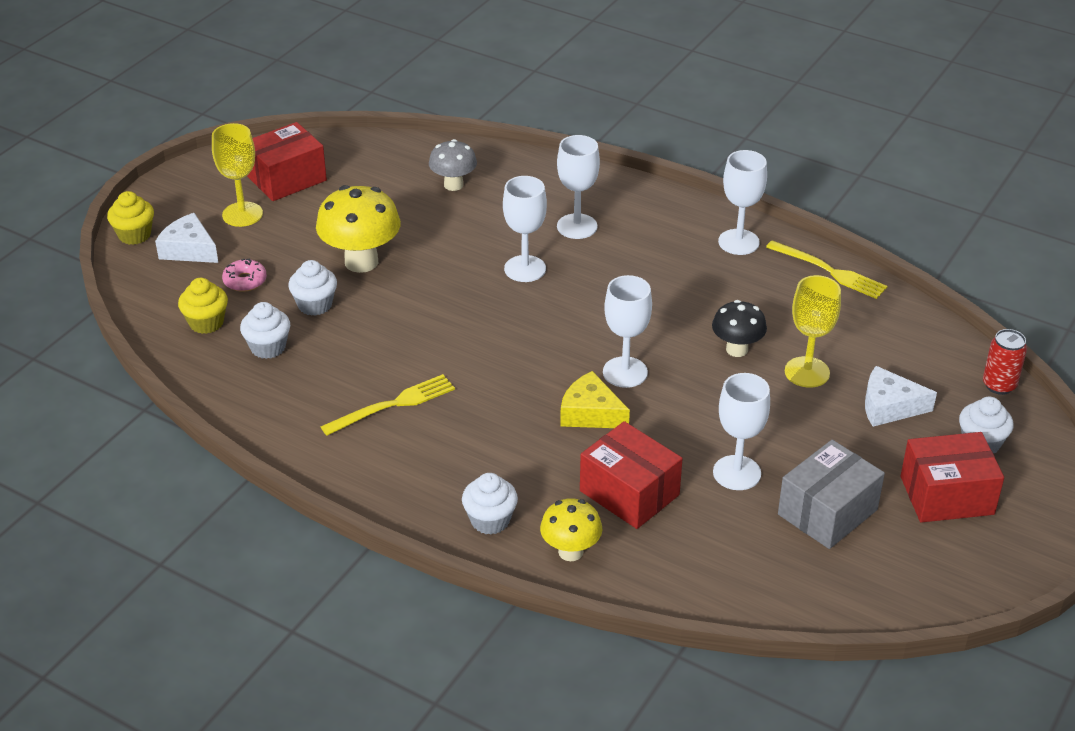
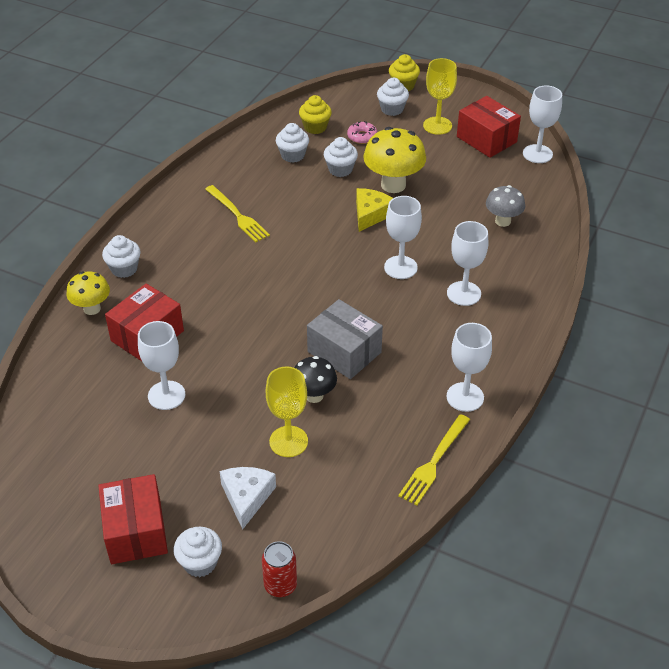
camera: 85 degrees right, 5 degrees up
white cheese [155,213,218,263] -> white cupcake [377,78,409,116]
yellow cheese [560,371,630,428] -> yellow cheese moved to [356,188,393,232]
white goblet [603,275,652,388] -> white goblet moved to [523,86,562,163]
grey box [778,440,885,549] -> grey box moved to [307,299,383,379]

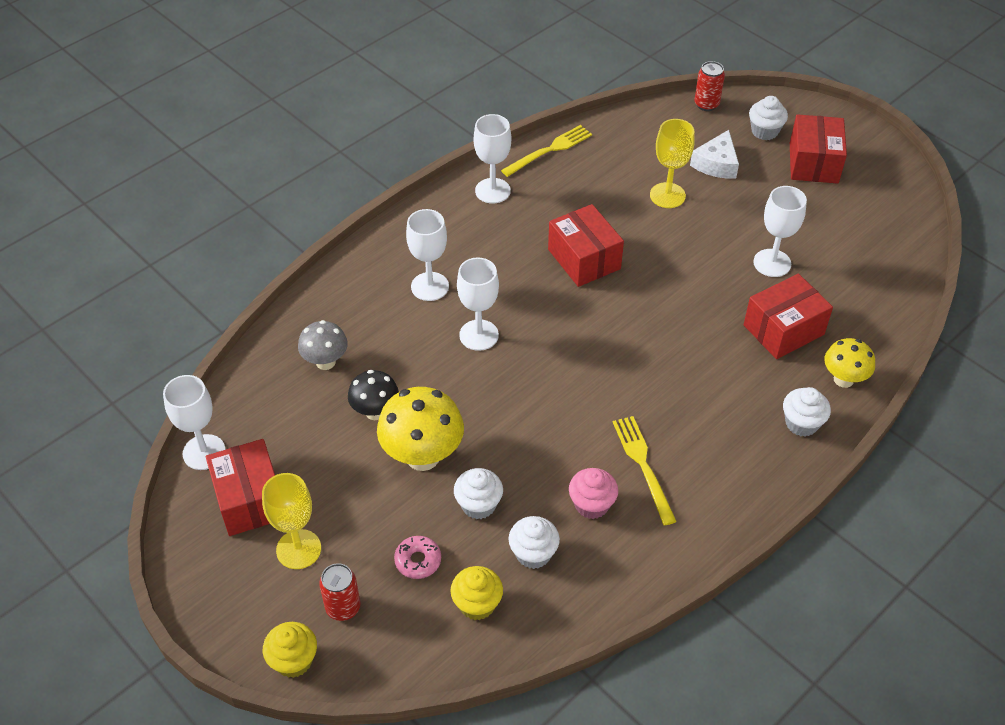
camera: 160 degrees left, 5 degrees up
black mushroom [294,356,337,403] -> black mushroom moved to [348,370,399,420]
grey box [307,299,383,379] -> red box [548,204,624,287]
yellow cheese [356,188,393,232] -> none
white cupcake [377,78,409,116] -> red can [319,563,361,621]
none -> pink cupcake [569,468,618,519]

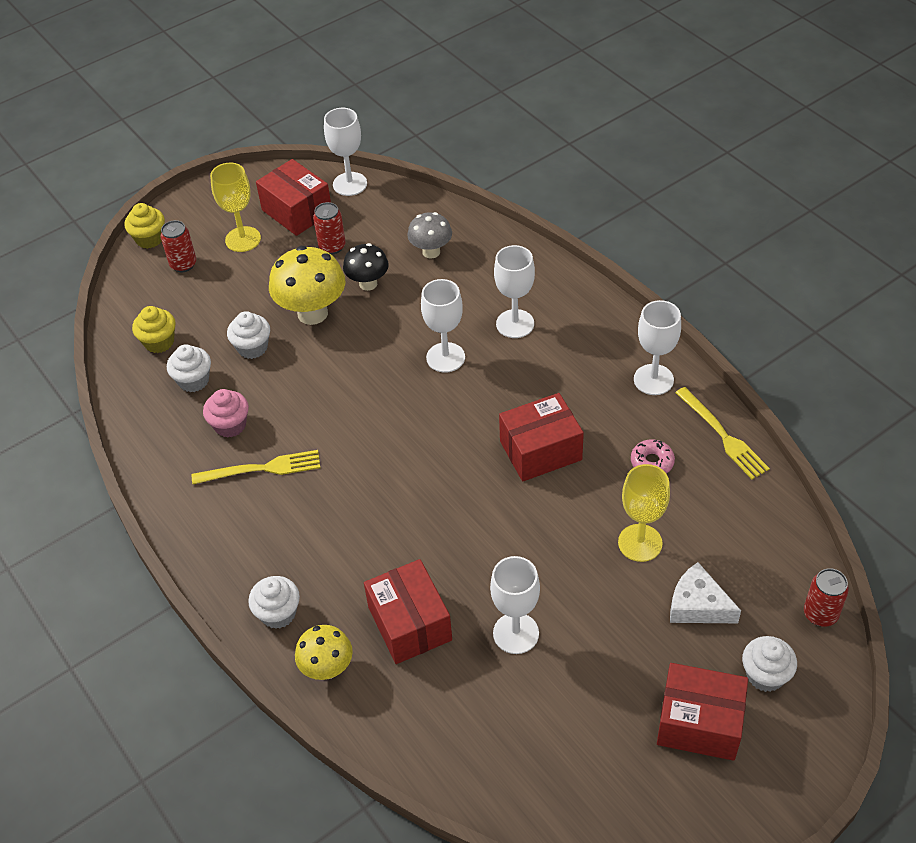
camera: 100 degrees right, 0 degrees up
red box [206,439,275,536] -> red box turned 60 degrees clockwise [256,159,331,236]
pink donut [394,536,441,579] -> pink donut moved to [631,439,675,474]
none -> red can [313,202,346,254]

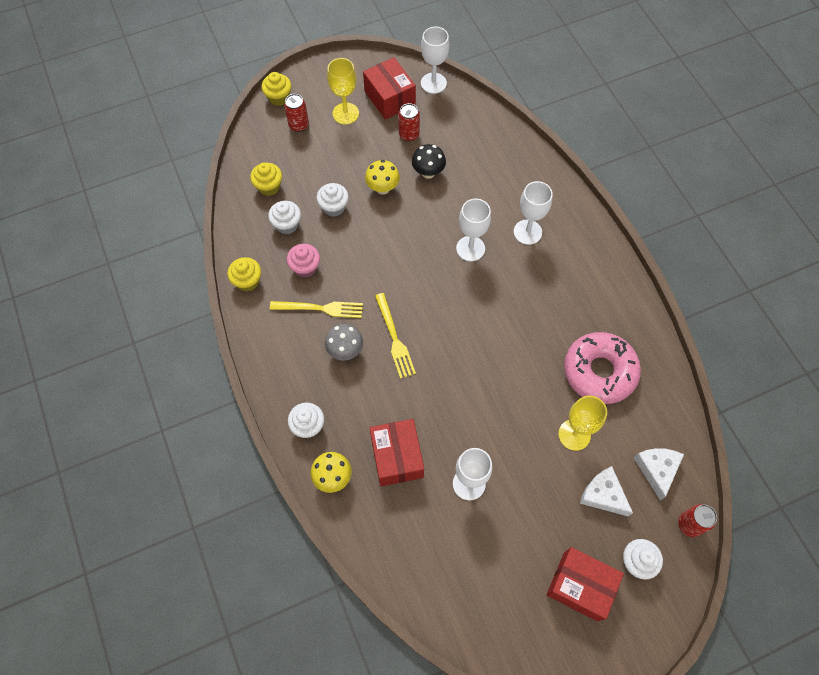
camera: 10 degrees right, 15 degrees up
yellow mushroom [269,246,345,325] -> yellow mushroom [365,160,400,195], size x0.61
grey mushroom [407,212,452,259] -> grey mushroom moved to [325,324,363,361]
red box [499,393,584,482] -> none
pink donut [631,439,675,474] -> pink donut [564,332,641,404], size x2.31
white goblet [634,300,681,395] -> none
yellow fork [675,387,770,479] -> yellow fork moved to [375,293,416,379]
none -> yellow cupcake [227,257,261,292]
none -> white cheese [634,448,684,501]

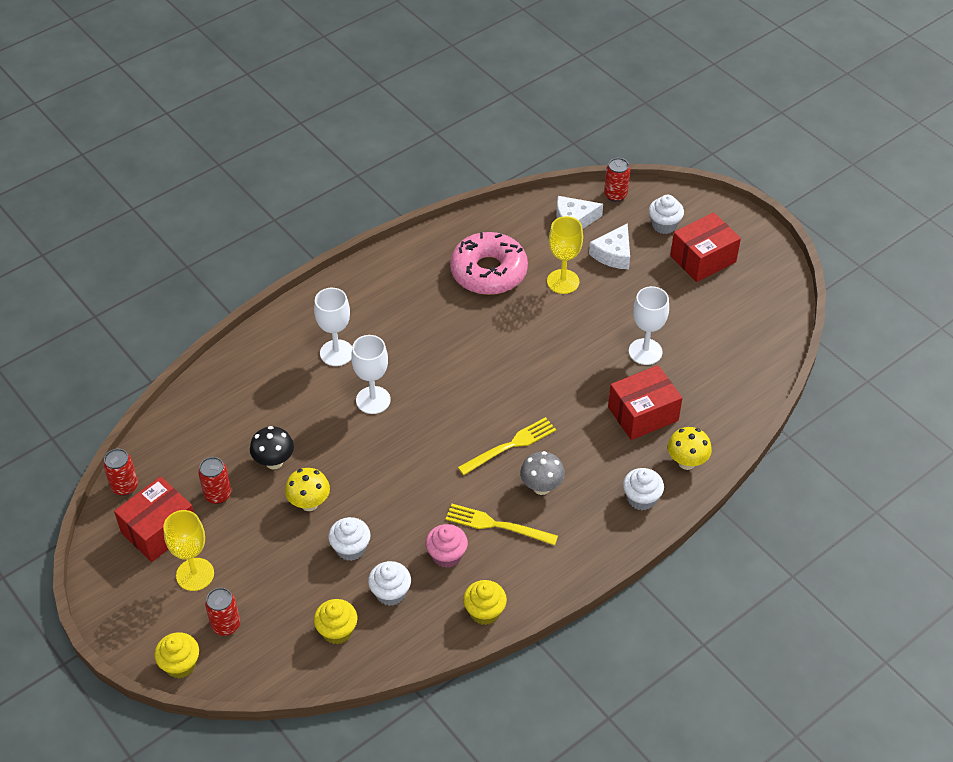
camera: 105 degrees left, 15 degrees down
yellow fork [270,301,363,318] -> yellow fork turned 60 degrees counterclockwise [445,504,558,545]
white goblet [421,27,449,94] -> red can [103,449,138,496]
red box [547,547,624,622] -> red box turned 45 degrees clockwise [670,212,741,282]

